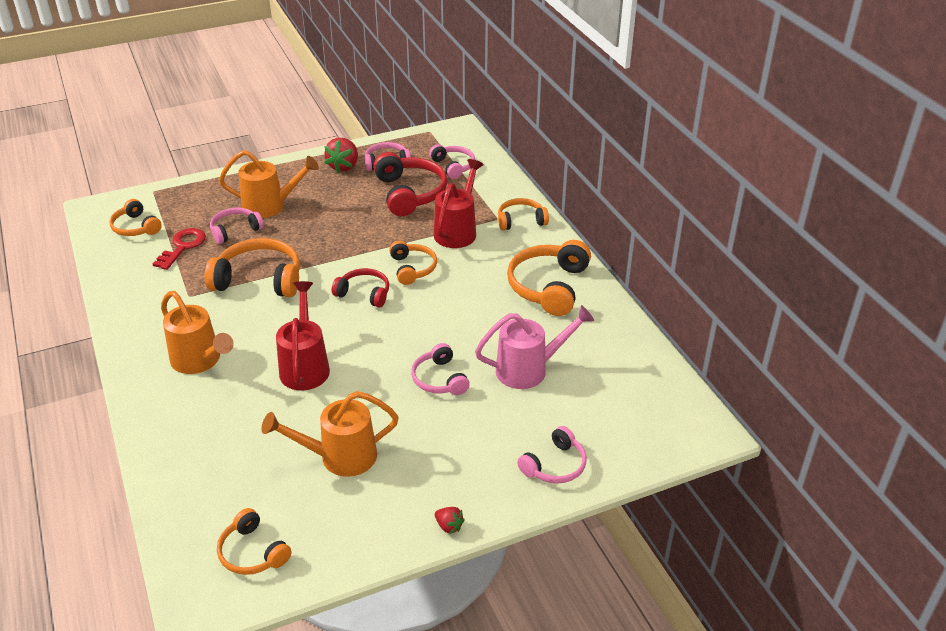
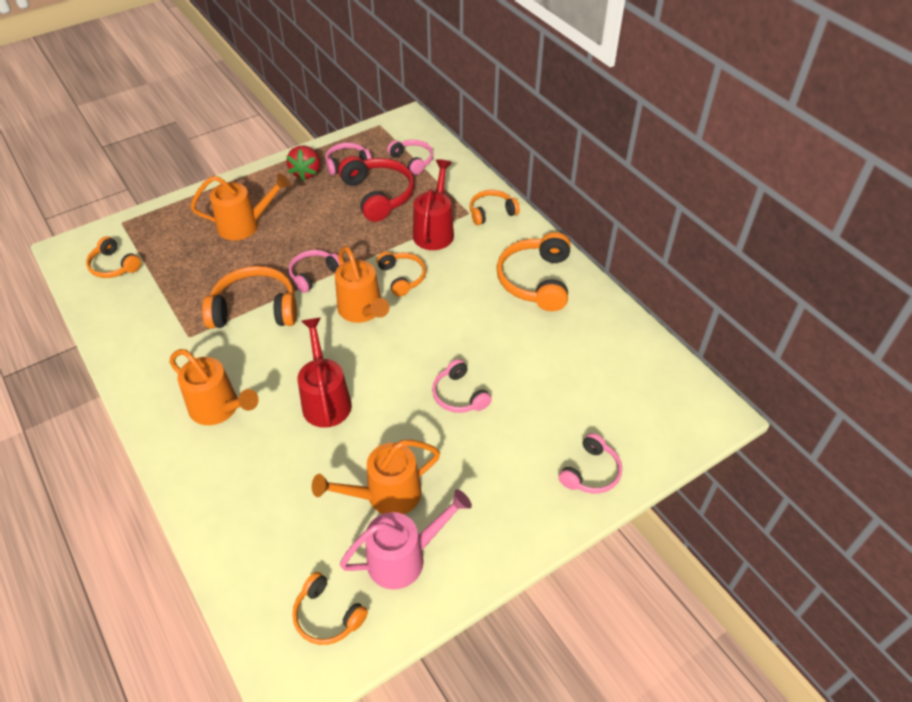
camera: 10 degrees left, 10 degrees up
red key [153,228,206,270] -> none
pink headphones [210,208,264,244] -> pink headphones moved to [289,250,340,293]
red headphones [332,268,389,308] -> orange watering can [335,246,390,323]
red strawberry [435,507,465,534] -> none
pink watering can [475,305,594,389] -> pink watering can moved to [340,489,472,590]

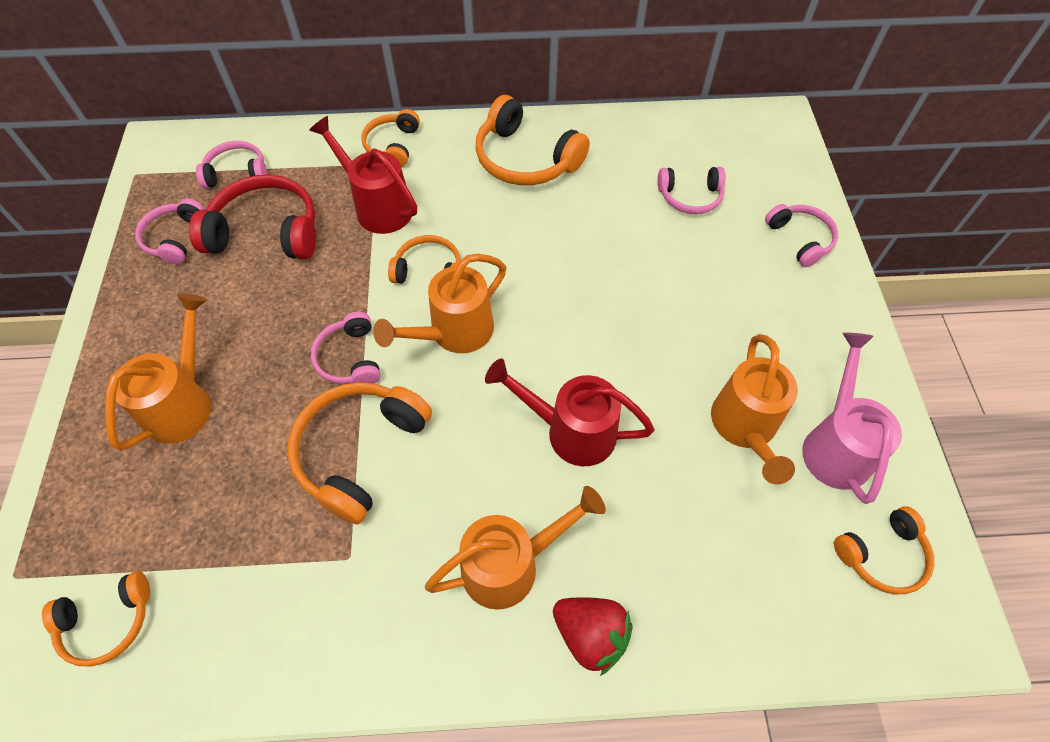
camera: 60 degrees left, 10 degrees up
red strawberry [286,145,320,181] -> red strawberry moved to [553,597,633,676]
orange watering can [335,246,390,323] -> orange watering can turned 135 degrees clockwise [373,254,506,353]
pink headphones [432,359,492,413] -> pink headphones moved to [657,167,726,214]

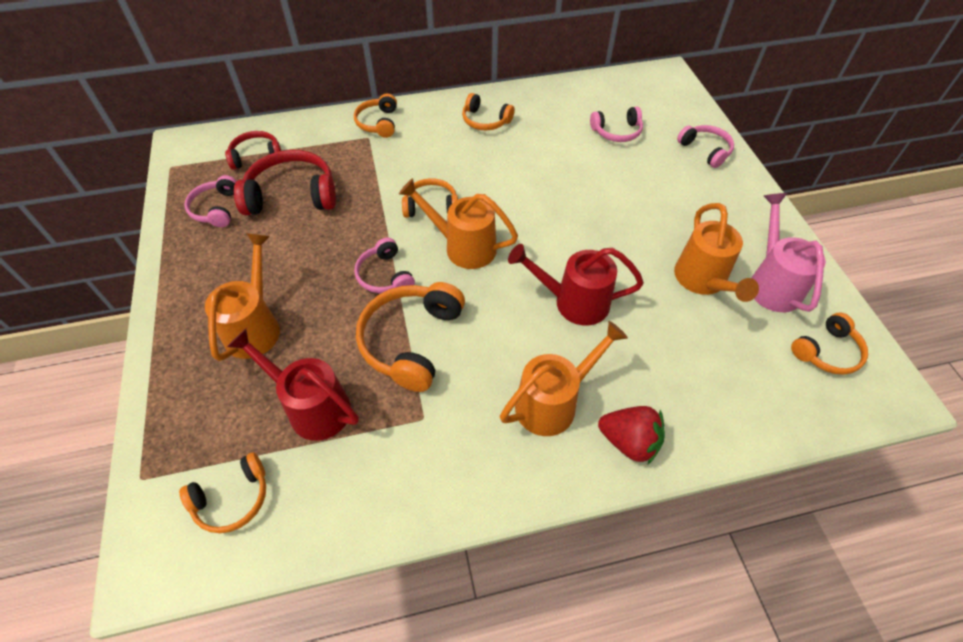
camera: 10 degrees left, 5 degrees down
pink headphones [196,141,267,188] -> red headphones [225,131,281,170]
red watering can [309,116,417,234] -> red watering can moved to [227,329,359,441]
orange watering can [373,254,506,353] -> orange watering can turned 75 degrees clockwise [399,178,518,269]
orange headphones [475,95,590,185] -> orange headphones [462,93,515,130], size x0.60

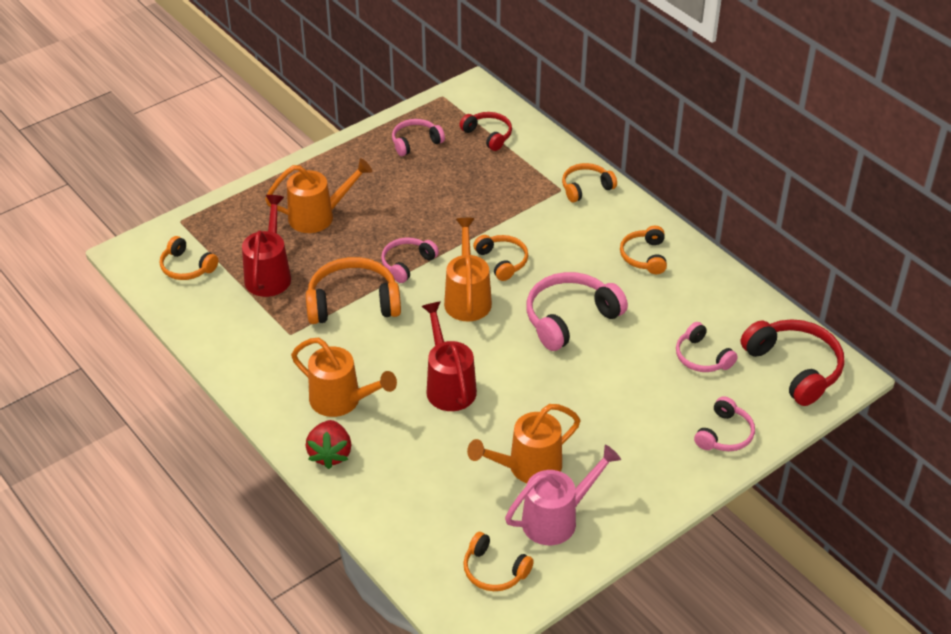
camera: 65 degrees right, 10 degrees down
red headphones [234,150,336,215] -> red headphones moved to [741,319,845,406]
none -> pink headphones [526,272,628,351]

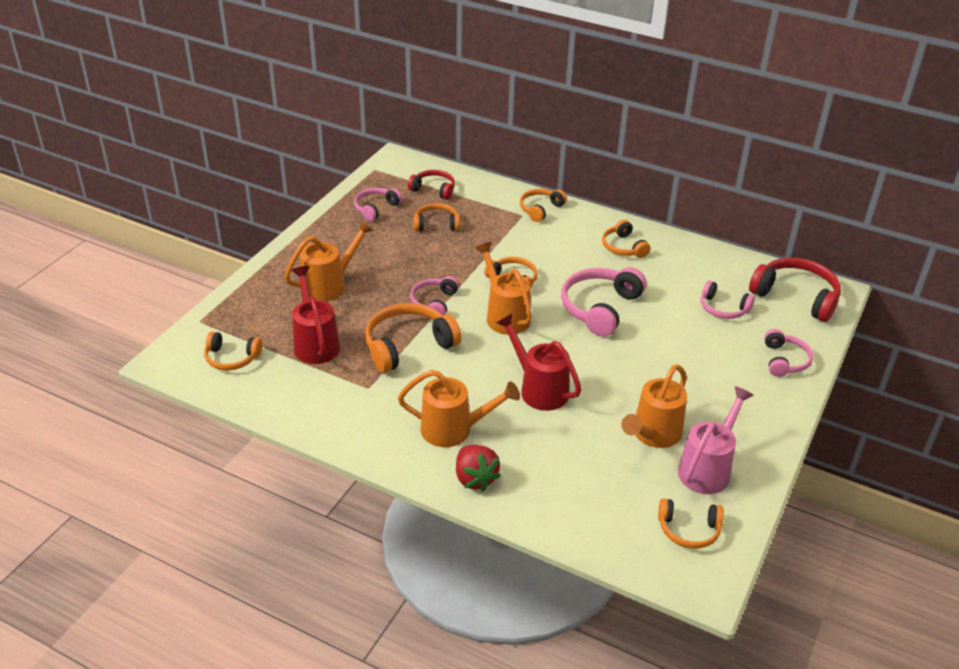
camera: 25 degrees left, 5 degrees down
none -> orange headphones [414,203,460,231]

